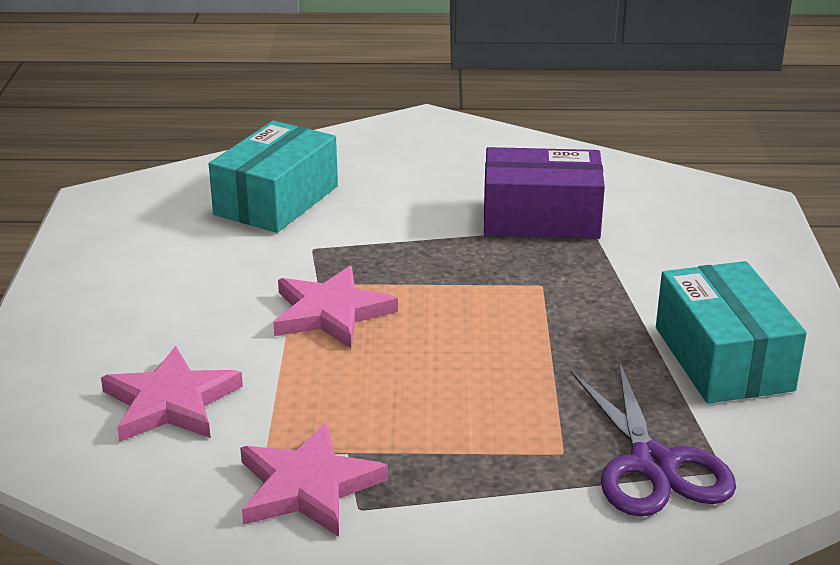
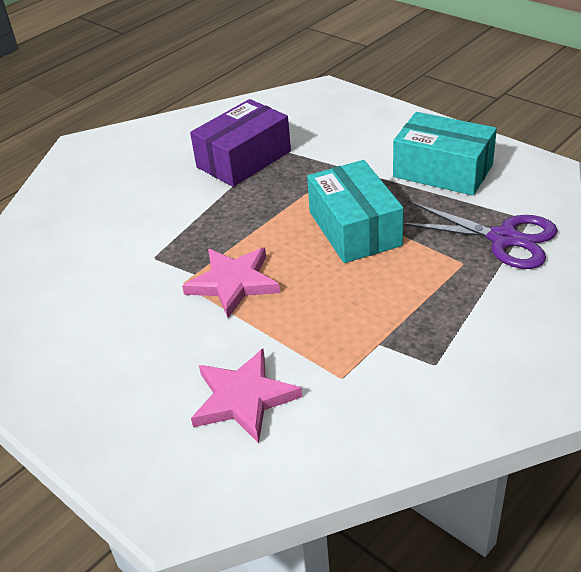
camera: 45 degrees left, 10 degrees up
turquoise box [209,121,338,233] -> turquoise box moved to [307,160,404,263]
pink star [240,423,388,537] -> none

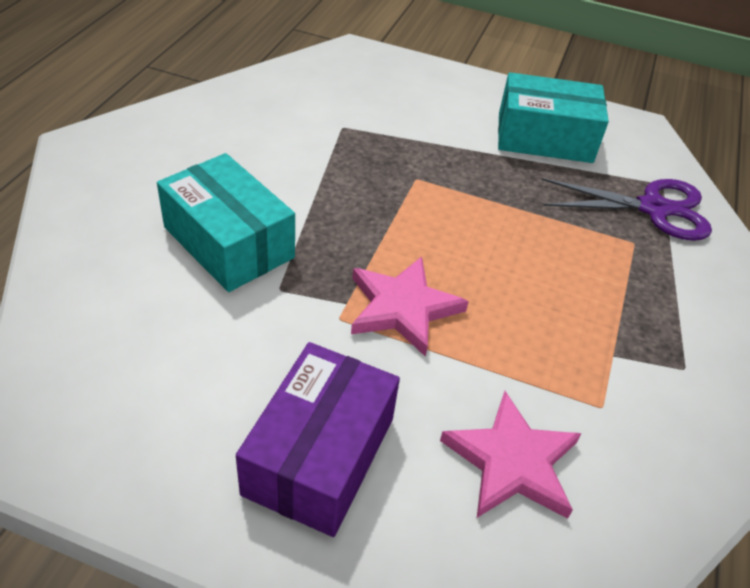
camera: 30 degrees left, 5 degrees up
purple box [190,99,291,187] -> purple box moved to [236,342,400,537]
turquoise box [307,160,404,263] -> turquoise box moved to [157,153,295,292]

